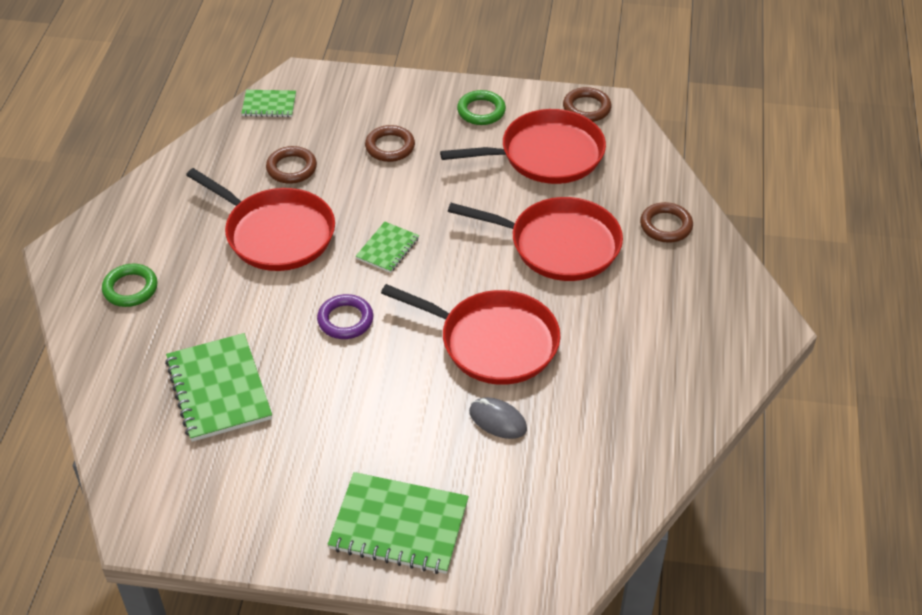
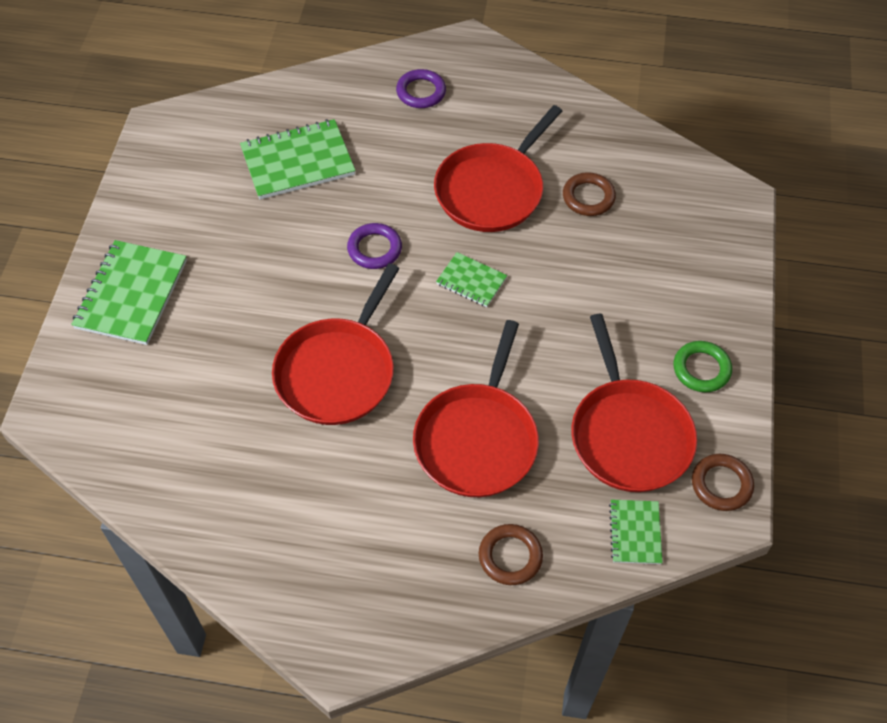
camera: 90 degrees right, 10 degrees up
green ring [102,264,158,307] -> purple ring [396,69,446,108]
green notebook [241,90,296,117] -> green notebook moved to [609,499,663,564]
brown ring [365,125,415,162] -> none
grey mouse [469,397,527,439] -> none

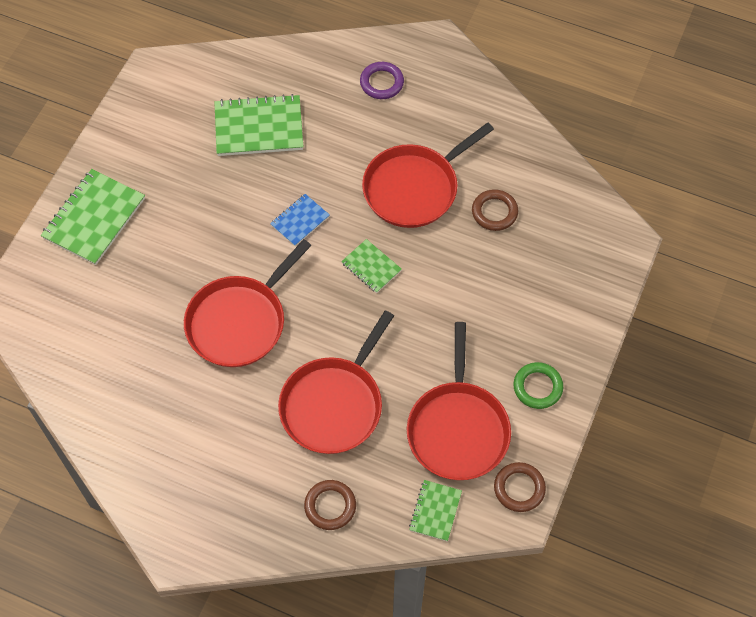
camera: 15 degrees right, 5 degrees up
purple ring [347,223,402,269] -> blue notebook [270,194,330,246]

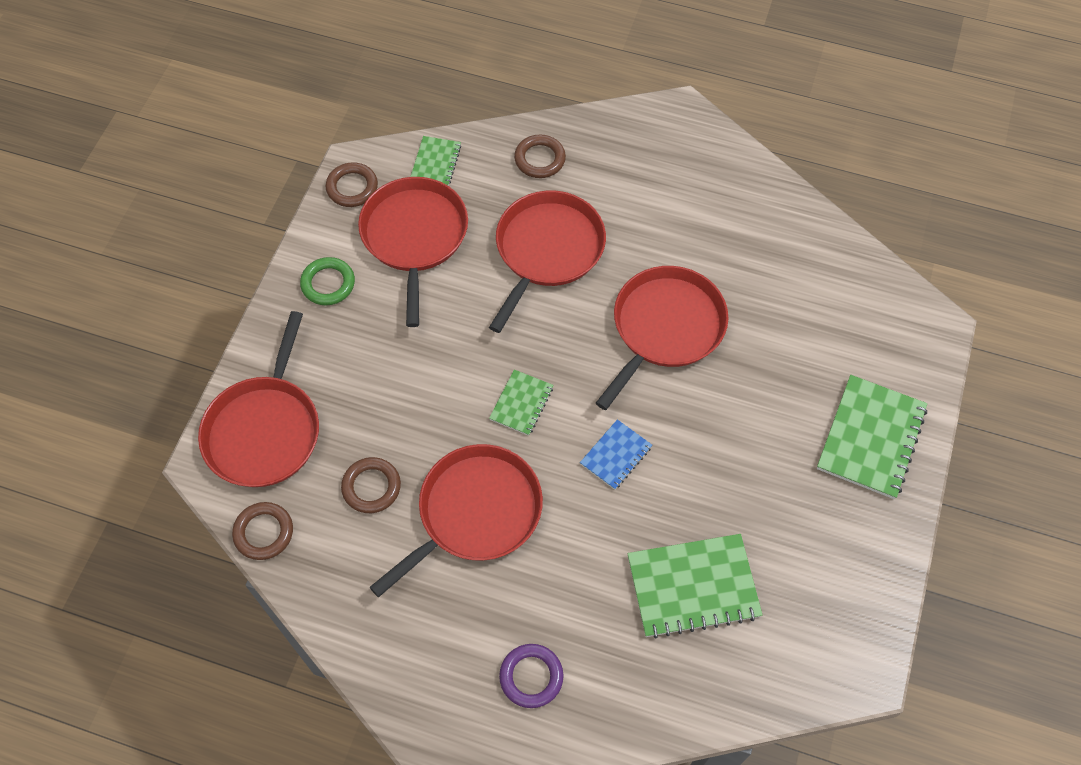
camera: 175 degrees right, 0 degrees up
green notebook [341,239,402,293] -> green notebook turned 75 degrees clockwise [489,369,553,436]
none -> red pan [198,311,319,487]
none -> brown ring [232,502,293,560]

